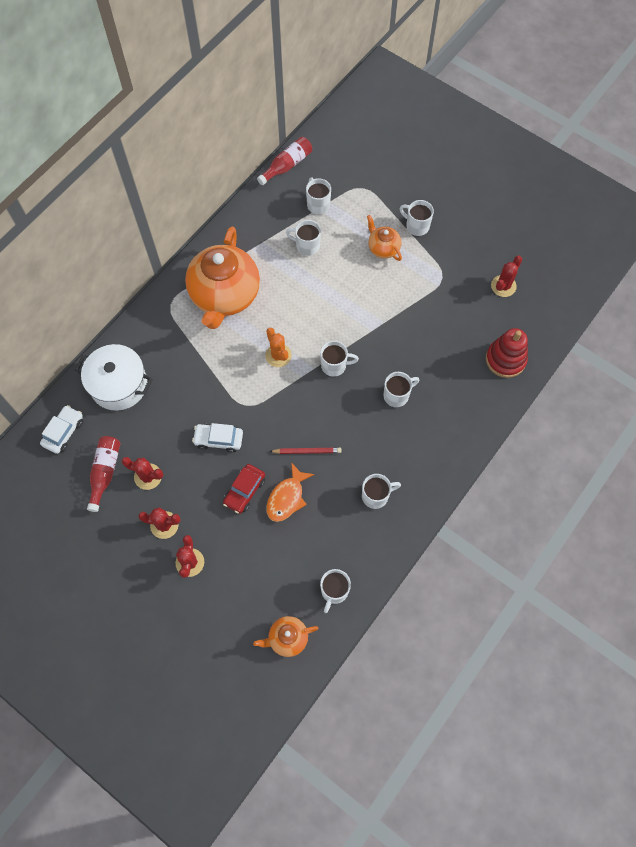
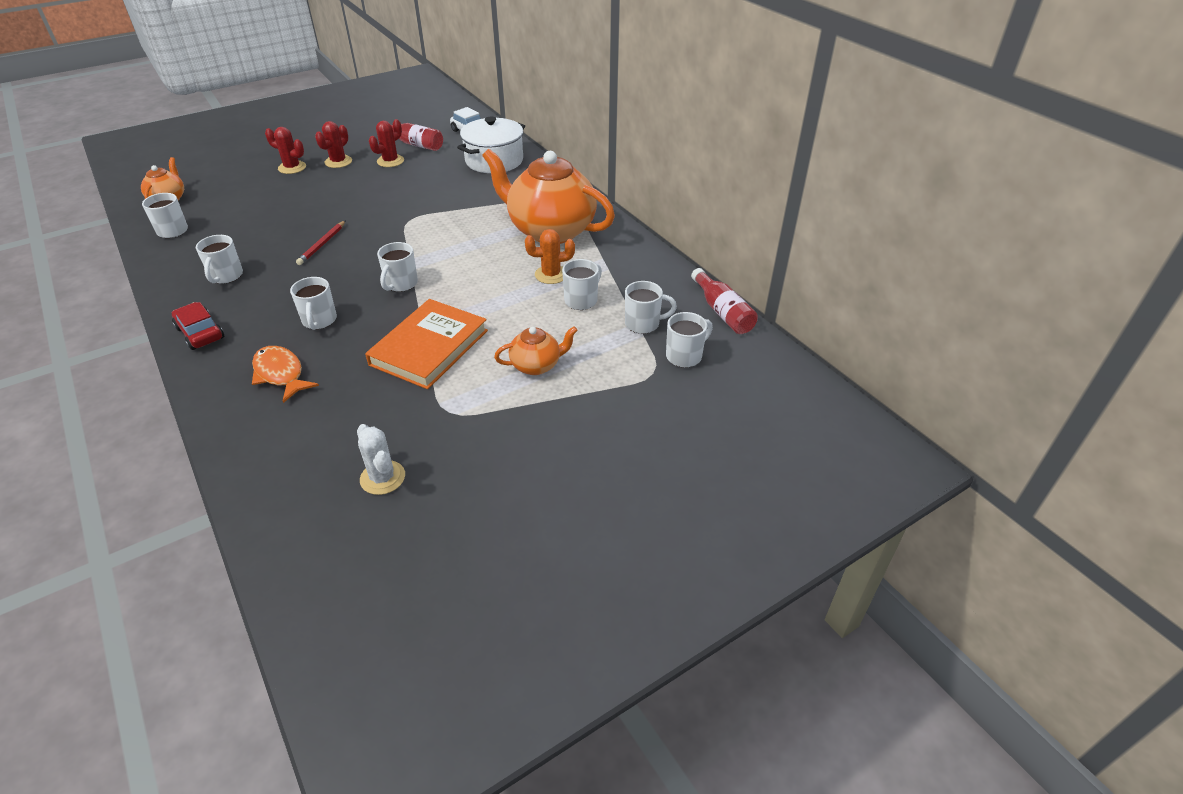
camera: 110 degrees right, 25 degrees down
white car [192,423,243,453] -> none
red car [223,464,265,514] -> red car moved to [172,302,225,350]
orange cactus [265,328,292,367] -> orange cactus moved to [525,229,575,284]
orange fish [266,462,314,522] -> orange fish moved to [252,346,319,403]
white mug [399,200,434,236] -> white mug moved to [666,312,713,368]
red stacking toy [486,328,528,378] -> none
red cactus [491,256,522,297] -> white cactus [357,424,405,495]
none -> orange book [365,299,488,389]

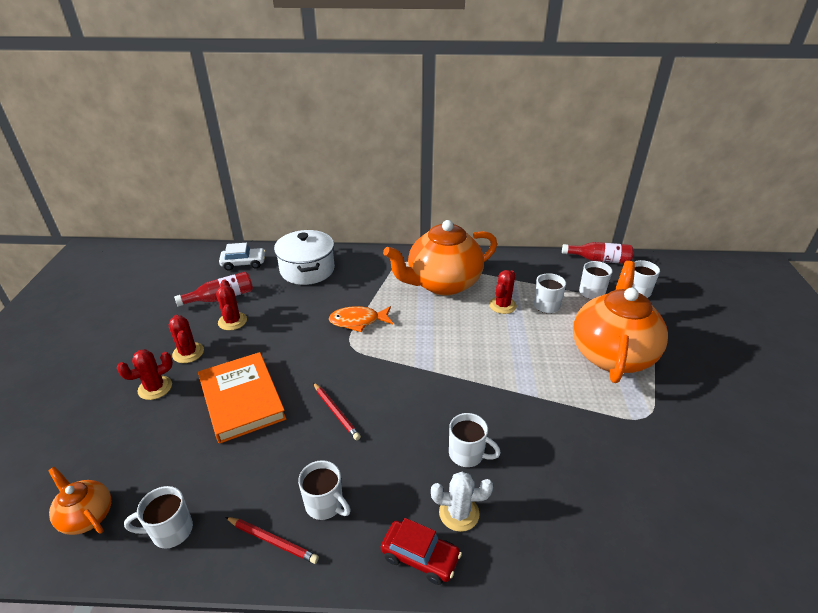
camera: 55 degrees left, 5 degrees down
red car [172,302,225,350] -> red car turned 150 degrees counterclockwise [381,518,462,585]
orange fish [252,346,319,403] -> orange fish moved to [329,306,393,332]
white cactus [357,424,405,495] -> white cactus moved to [431,472,493,532]
orange book [365,299,488,389] -> orange book moved to [198,352,286,444]
white mug [377,242,418,292] -> none
orange teapot [494,326,578,375] -> orange teapot [573,261,668,383], size x2.15
orange cactus [525,229,575,284] -> red cactus [489,270,517,314]
none -> red pencil [225,517,319,564]

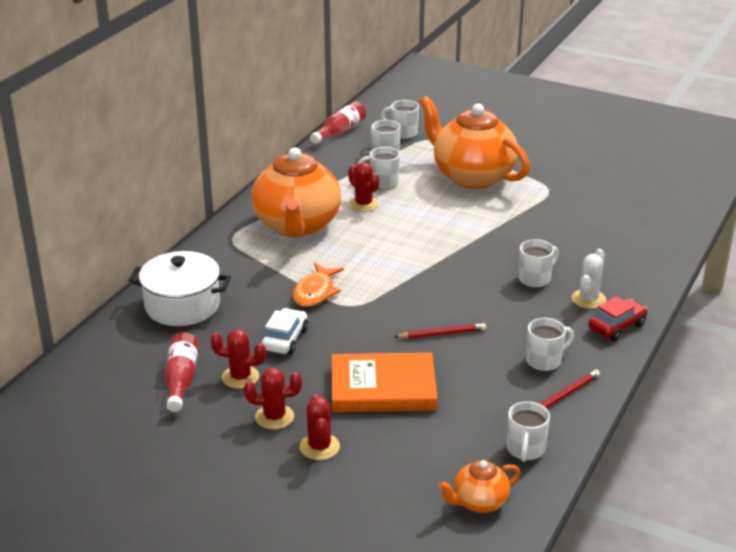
camera: 65 degrees left, 5 degrees down
white car [219,243,266,271] -> white car moved to [261,308,308,354]

